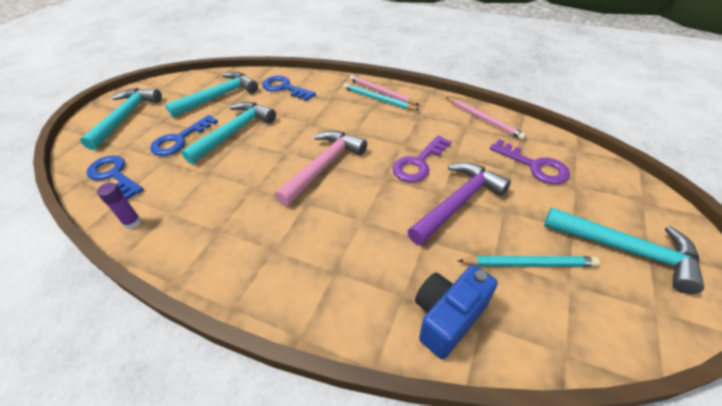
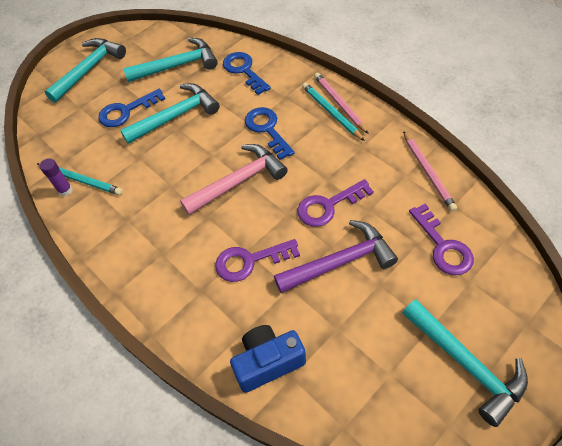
camera: 25 degrees right, 10 degrees up
blue key [87,155,144,200] -> blue key moved to [245,107,295,160]
turquoise pencil [458,256,600,267] -> turquoise pencil moved to [37,163,123,195]
none -> purple key [215,239,300,282]

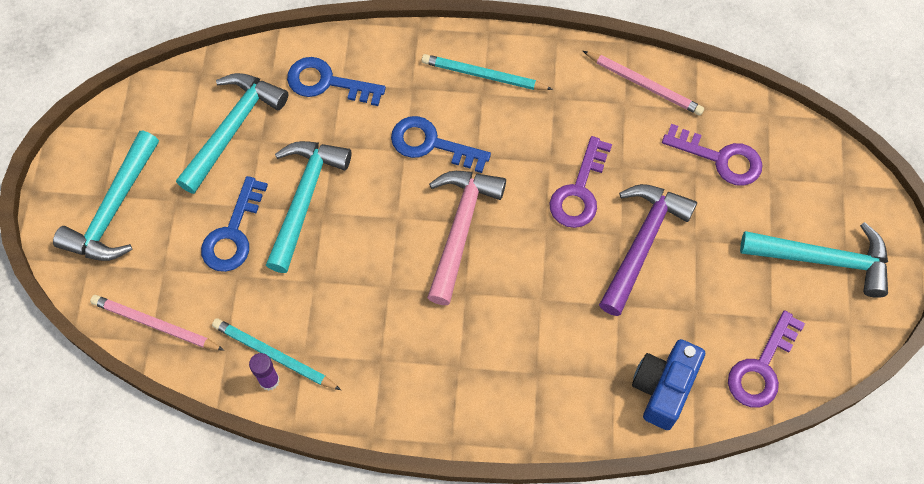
camera: 45 degrees left, 10 degrees up
turquoise pencil [37,163,123,195] -> turquoise pencil turned 135 degrees counterclockwise [212,318,341,390]
turquoise hammer [44,38,126,103] -> turquoise hammer turned 150 degrees counterclockwise [53,131,159,261]
purple key [215,239,300,282] -> purple key moved to [728,310,805,407]
pink pencil [314,73,368,134] -> pink pencil moved to [90,295,224,351]

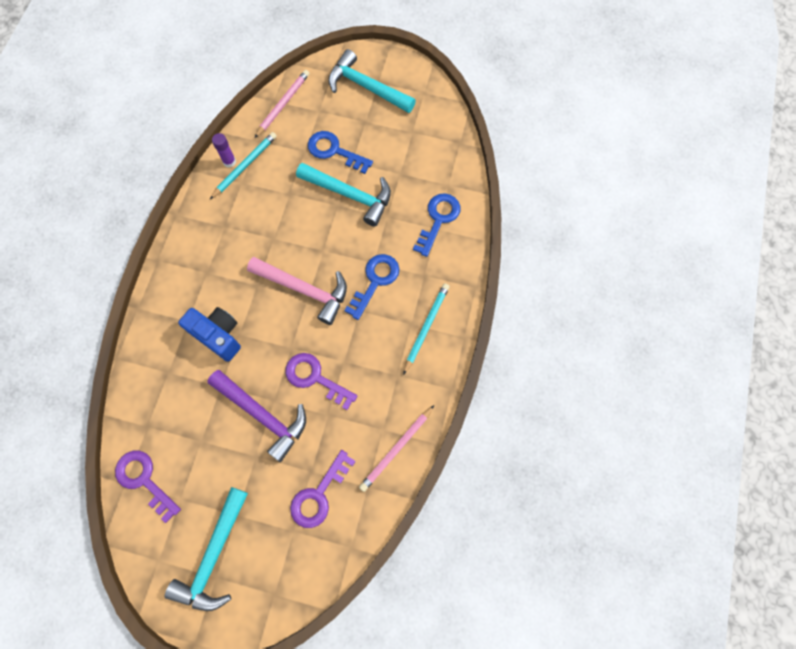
camera: 100 degrees right, 5 degrees up
turquoise hammer [176,73,288,194] -> none
blue camera [632,339,705,430] -> blue camera moved to [178,307,241,362]

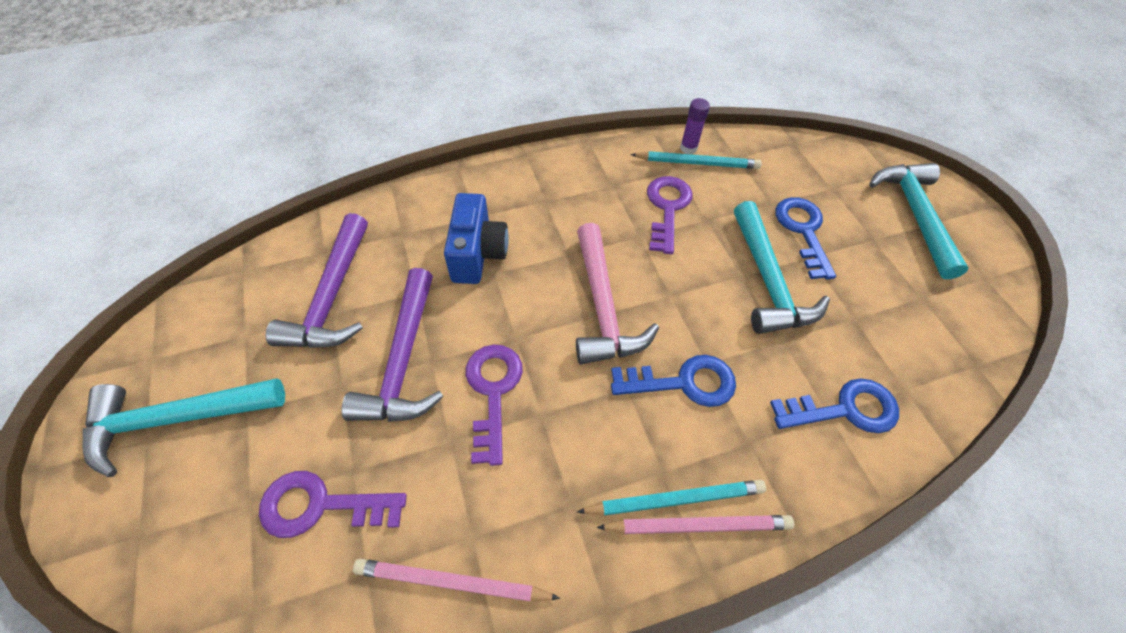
camera: 55 degrees right, 15 degrees down
purple key [115,451,181,523] -> purple key moved to [647,176,692,254]
pink pencil [255,70,309,138] -> pink pencil moved to [596,515,794,534]
none -> purple hammer [266,213,368,348]

